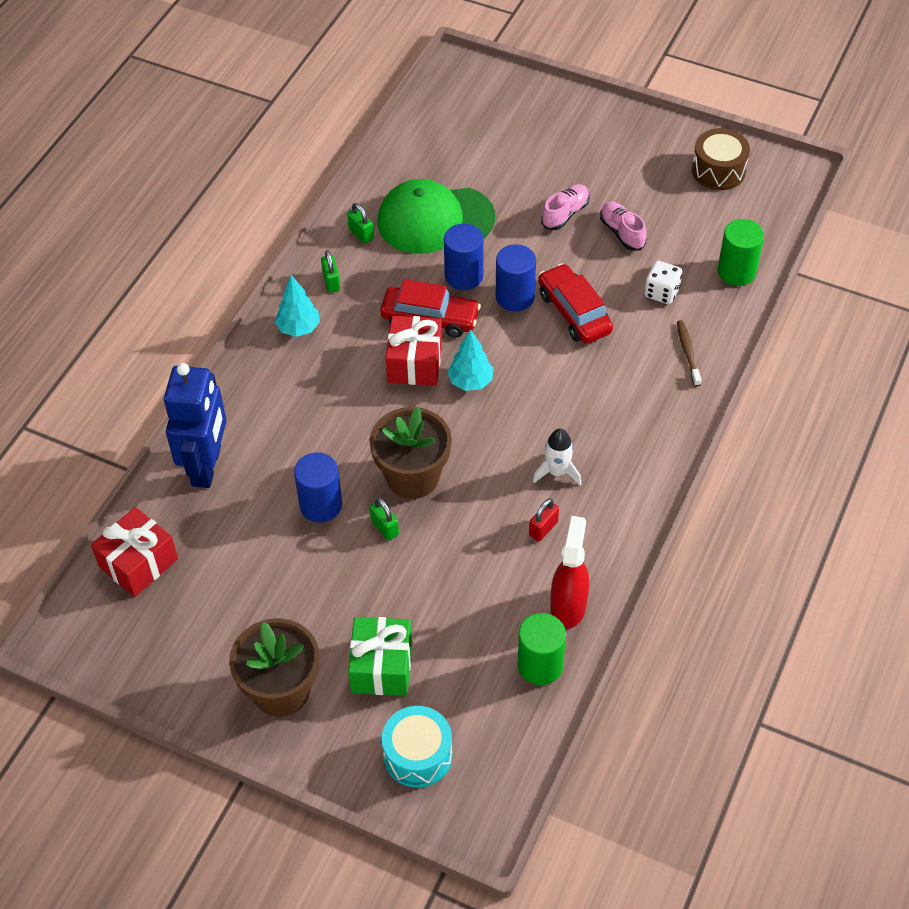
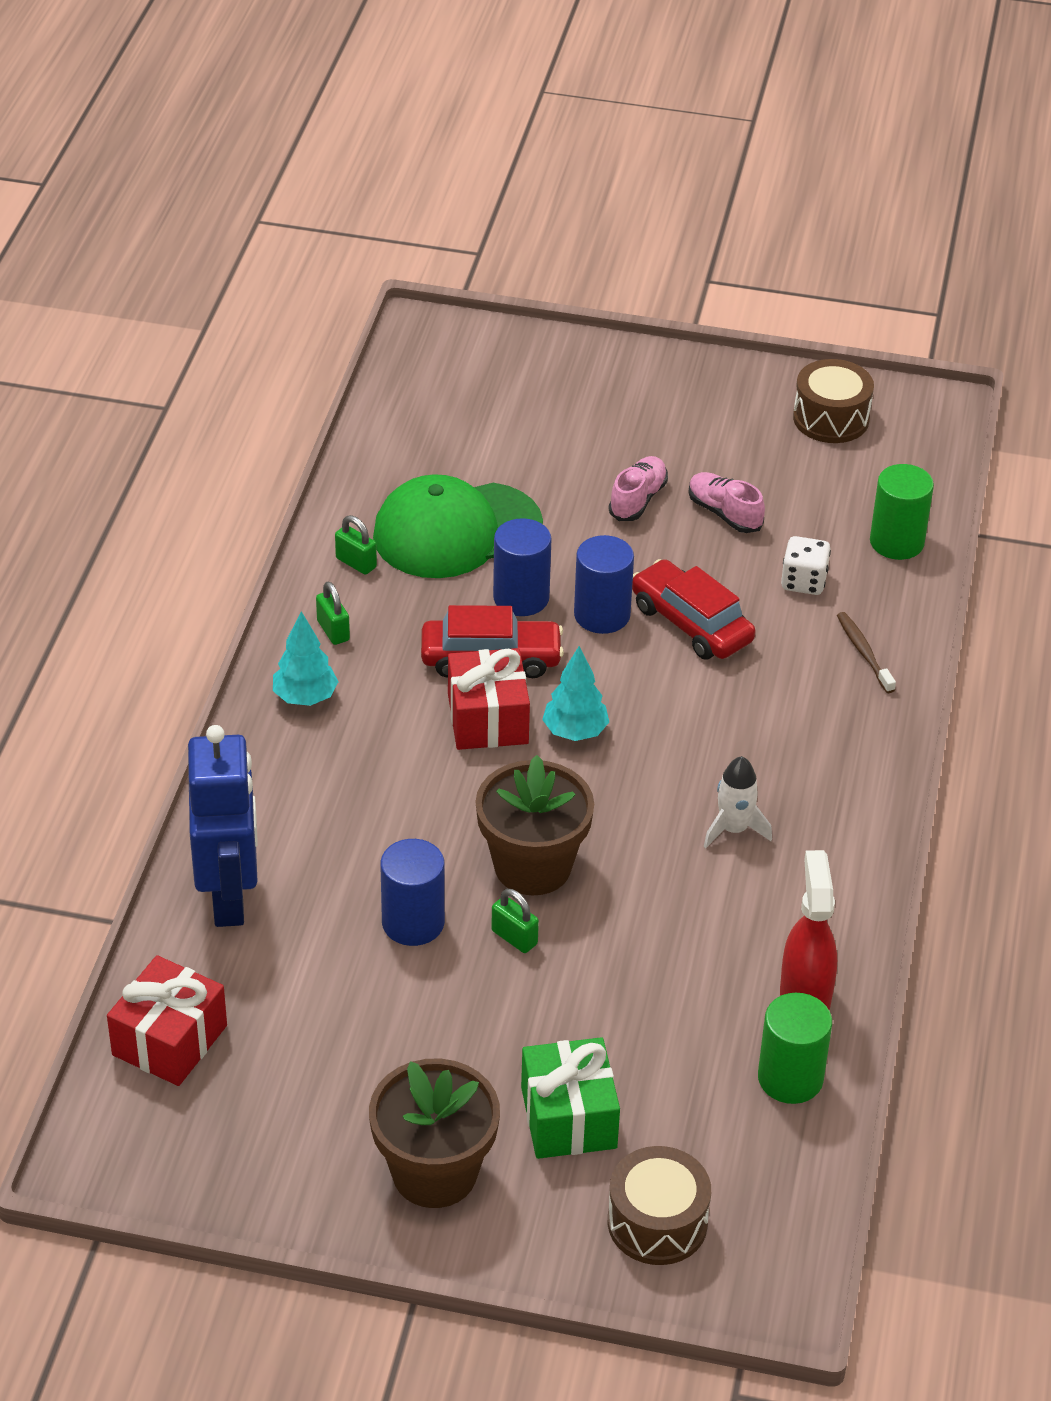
camera: 15 degrees left, 10 degrees down
turquoise drum [382,706,453,788] -> brown drum [608,1146,711,1265]
red padlock [529,498,559,541] -> none

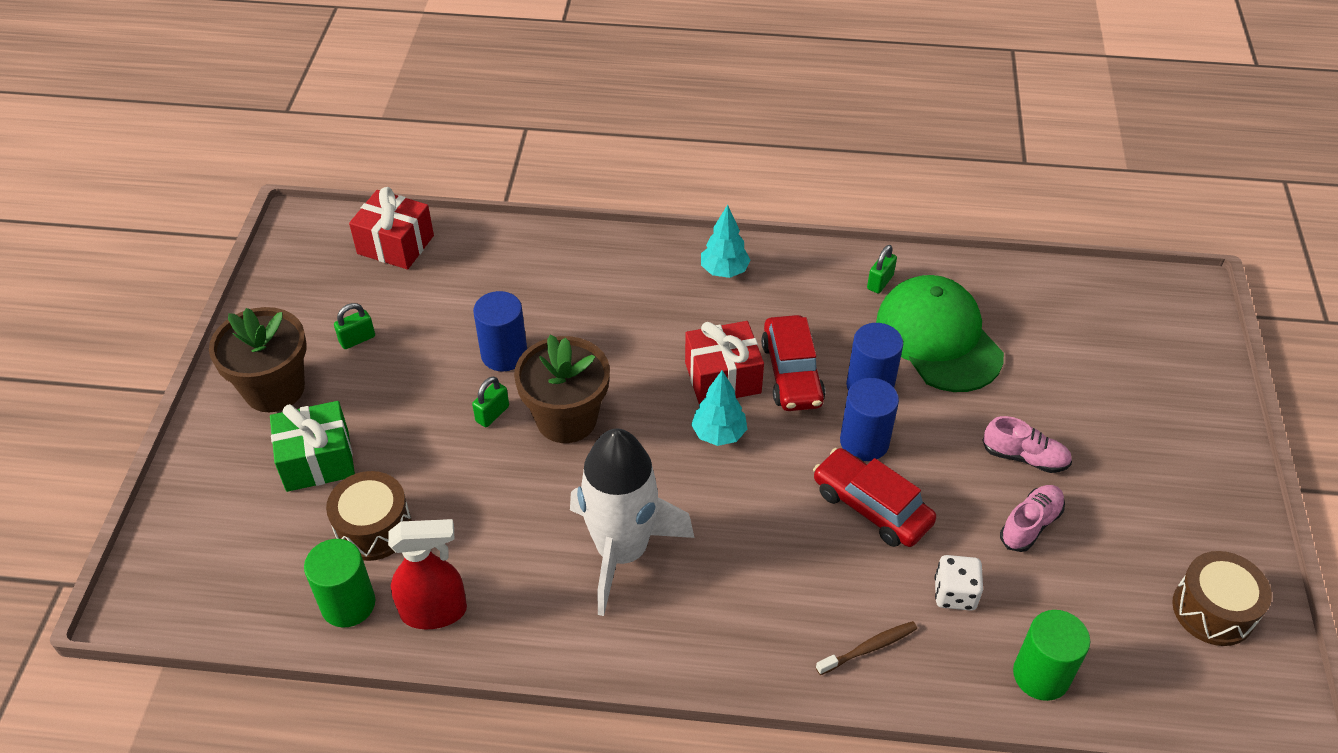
camera: 85 degrees right, 5 degrees up
blue robot [188,725,258,927] -> none
green padlock [316,582,350,645] -> green padlock moved to [334,303,375,349]
brown drum [608,1146,711,1265] -> brown drum moved to [326,471,412,561]
red car [632,559,756,659] -> red car turned 90 degrees counterclockwise [813,448,936,547]
white rocket [704,756,772,848] -> white rocket [570,429,694,616], size x2.18

